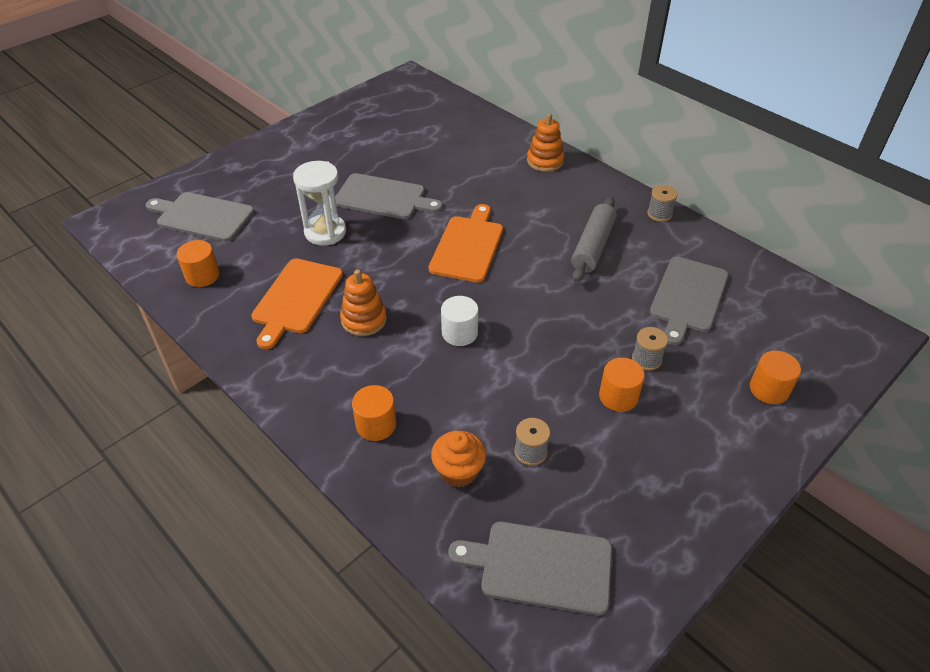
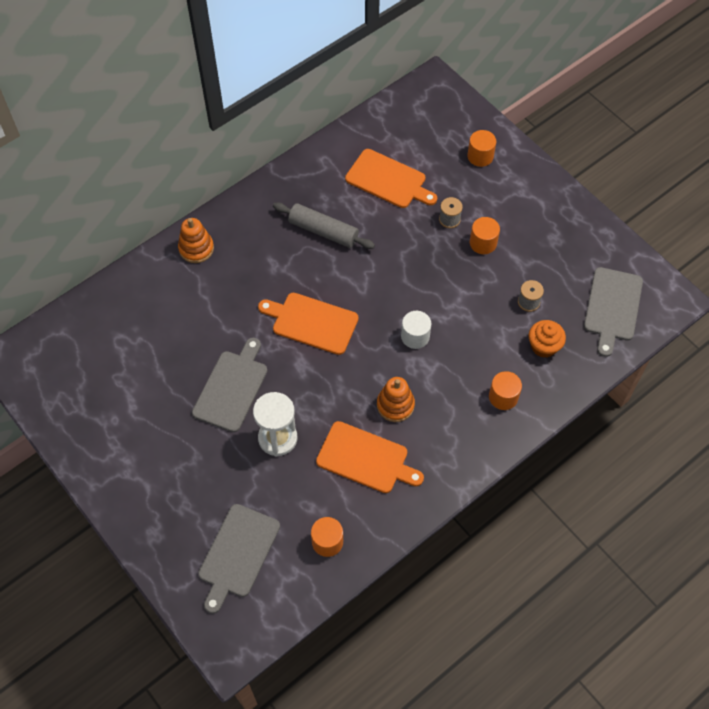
camera: 85 degrees left, 15 degrees up
grey spool [647,185,678,222] -> none
grey cutting board [650,257,729,345] -> orange cutting board [345,149,437,208]

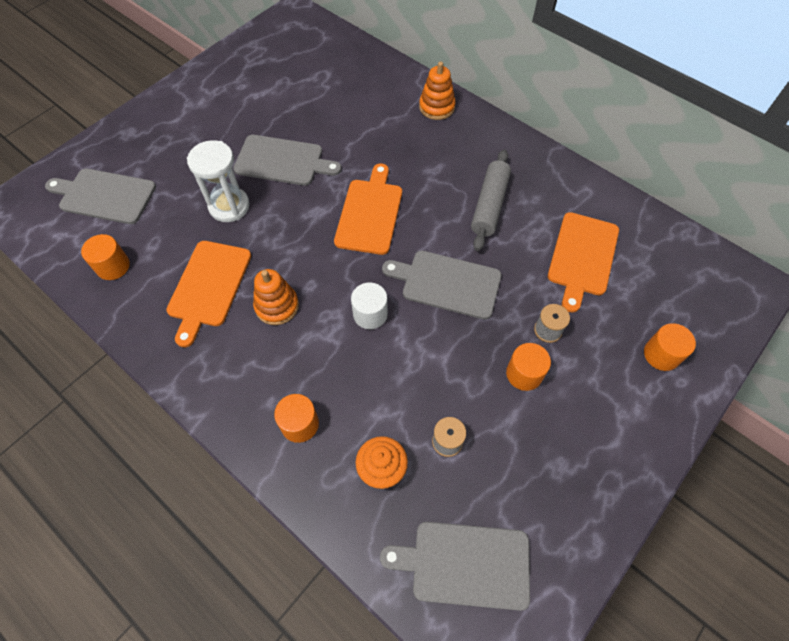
camera: 80 degrees right, 0 degrees up
none -> grey cutting board [382,251,501,320]

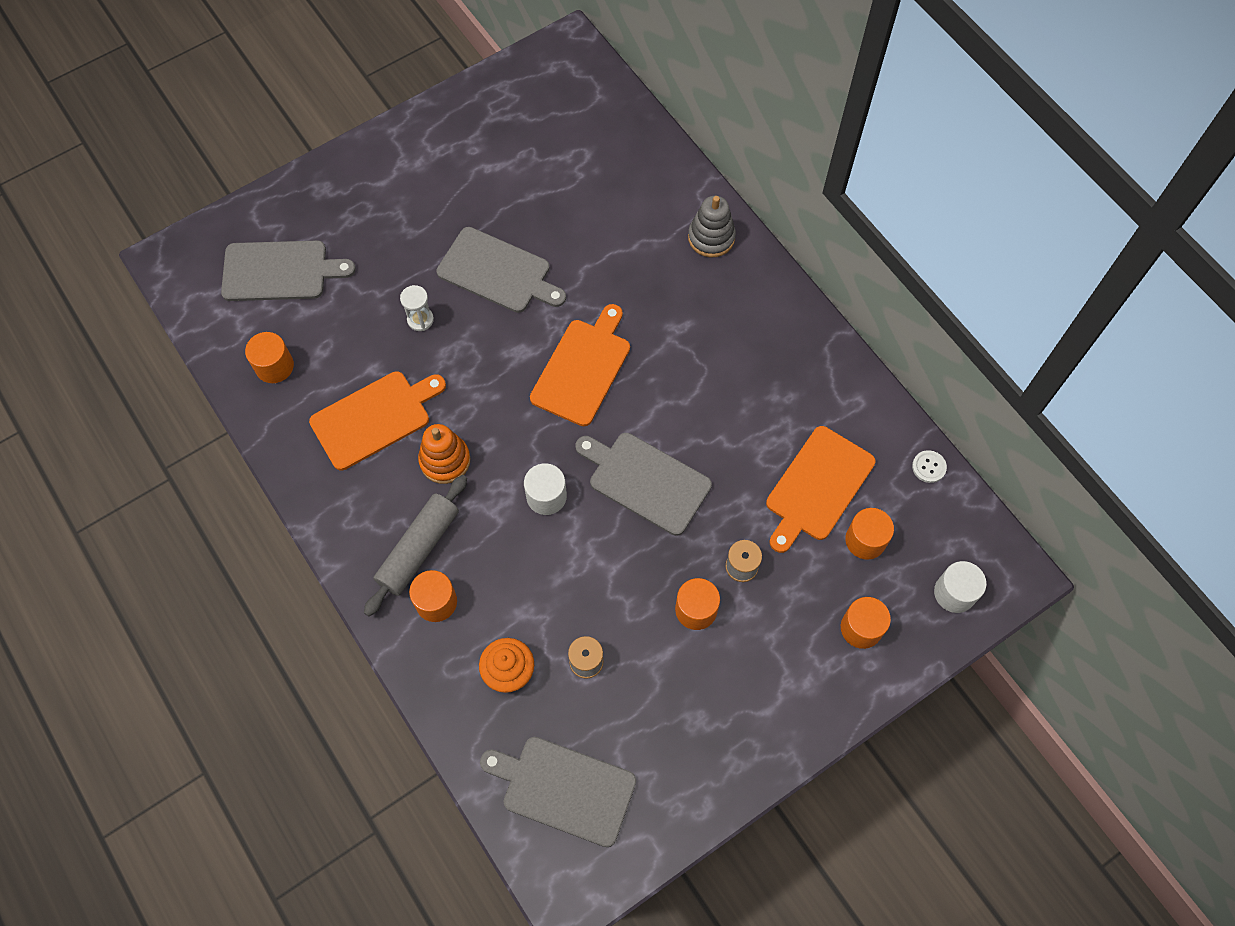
camera: 15 degrees right, 5 degrees up
grey cutting board [45,169,156,224] -> grey cutting board turned 150 degrees clockwise [221,240,356,301]
orange cutting board [166,241,251,347] -> orange cutting board turned 150 degrees counterclockwise [309,371,446,470]
white hourglass [187,140,250,222] -> white hourglass [400,285,434,331], size x0.54
orange stacking toy [419,61,456,120] -> grey stacking toy [688,196,736,257]
grey rolling pin [471,149,511,251] -> grey rolling pin moved to [364,475,467,616]
none -> orange cylinder [845,508,894,560]
none -> white button [912,450,947,483]
none -> white cylinder [934,561,987,613]

